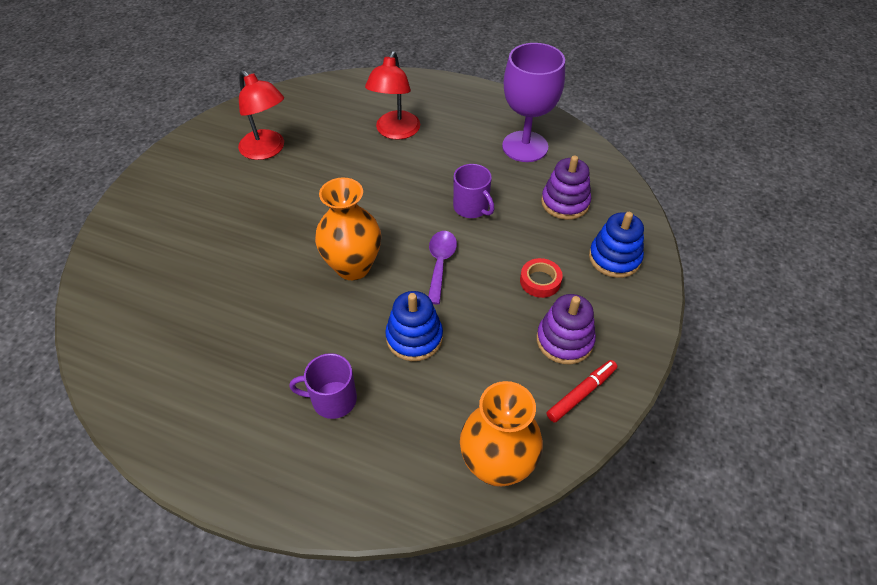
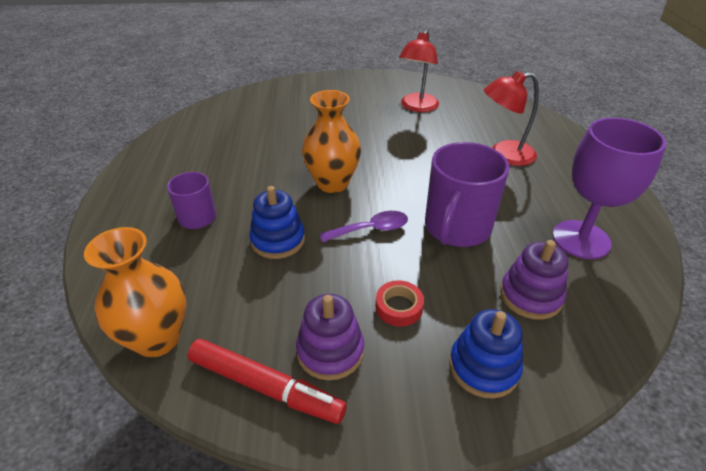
camera: 65 degrees right, 10 degrees down
purple mug [453,164,494,218] -> purple mug [425,142,510,247], size x1.75
red marker [547,360,617,422] -> red marker [188,339,347,424], size x1.56

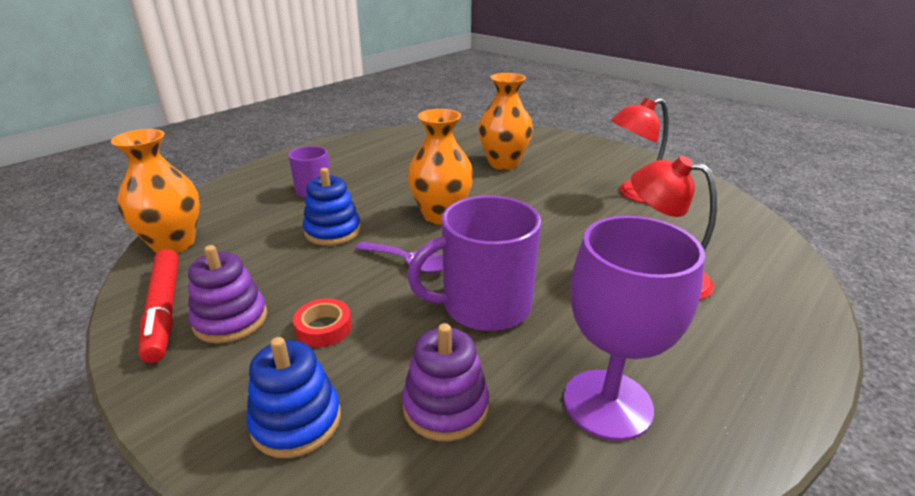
camera: 45 degrees right, 10 degrees down
none -> orange vase [478,73,533,170]

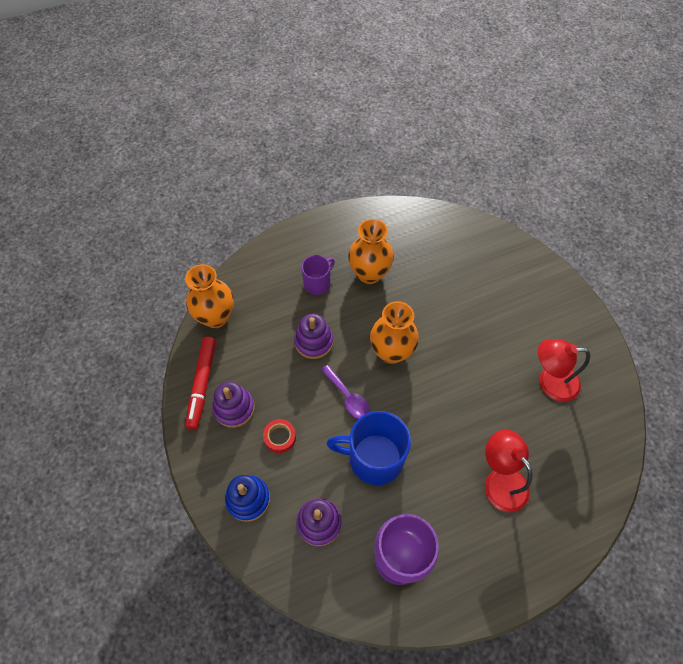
camera: 25 degrees right, 30 degrees up
blue stacking toy [303,168,361,246] -> purple stacking toy [294,314,333,359]
purple mug [407,195,541,331] -> blue mug [327,411,411,485]
orange vase [478,73,533,170] -> orange vase moved to [348,219,394,284]

